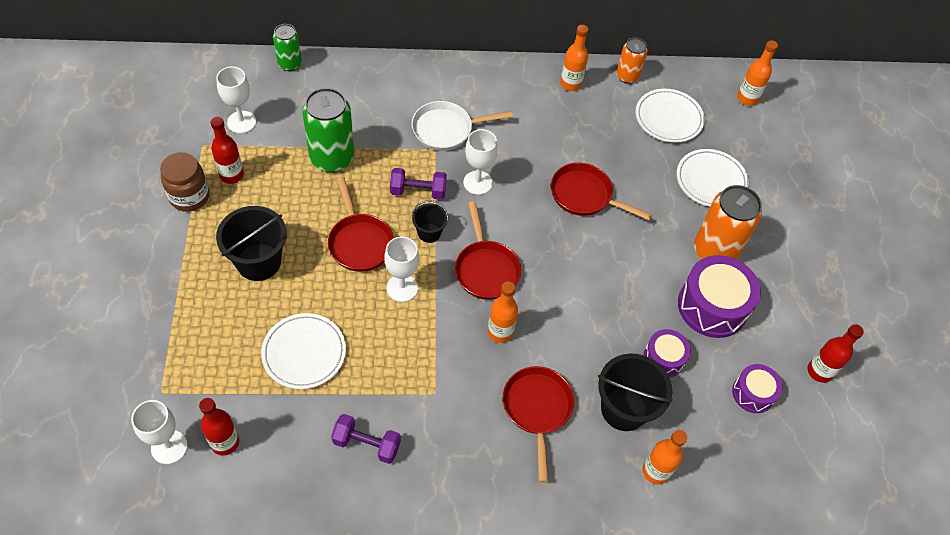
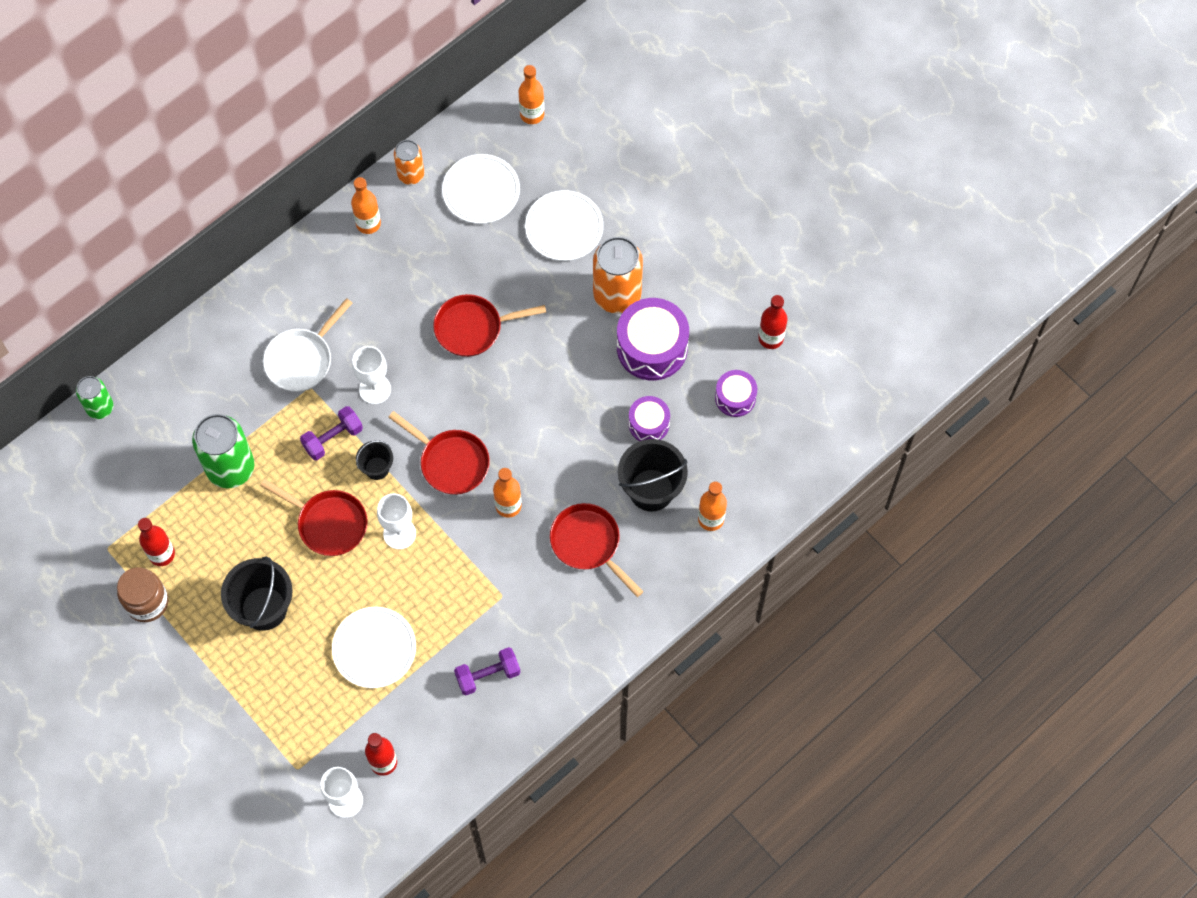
camera: 35 degrees left, 10 degrees up
white goblet [216,67,256,133] -> none

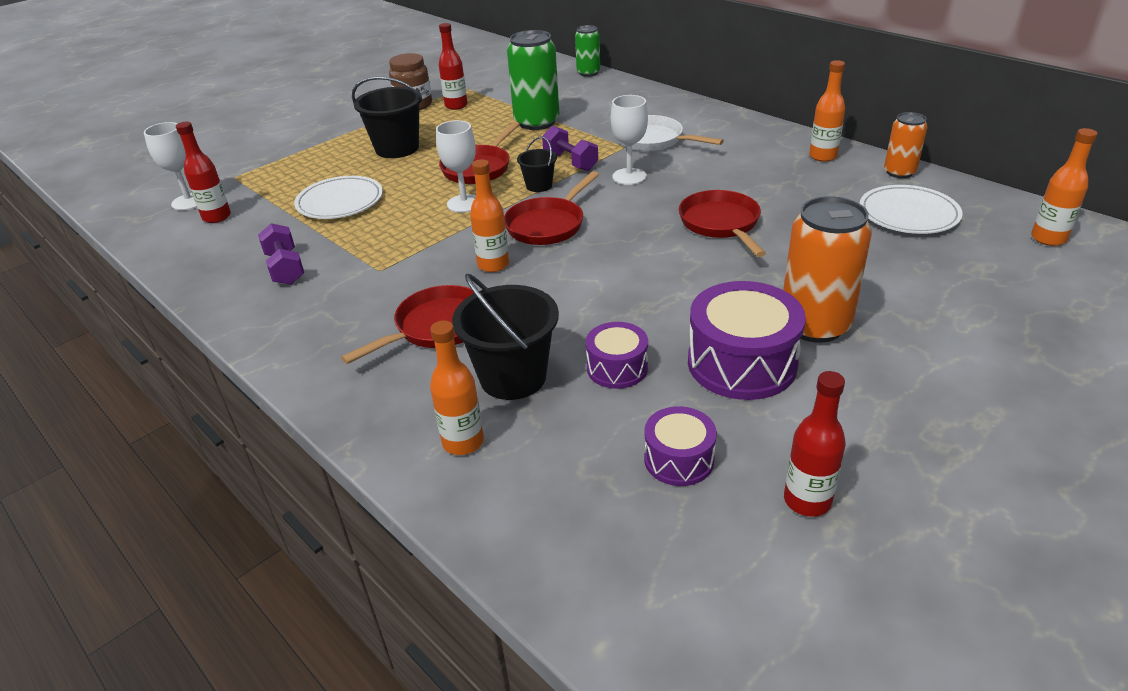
camera: 90 degrees right, 30 degrees down
white plate [525,190,603,261] -> none

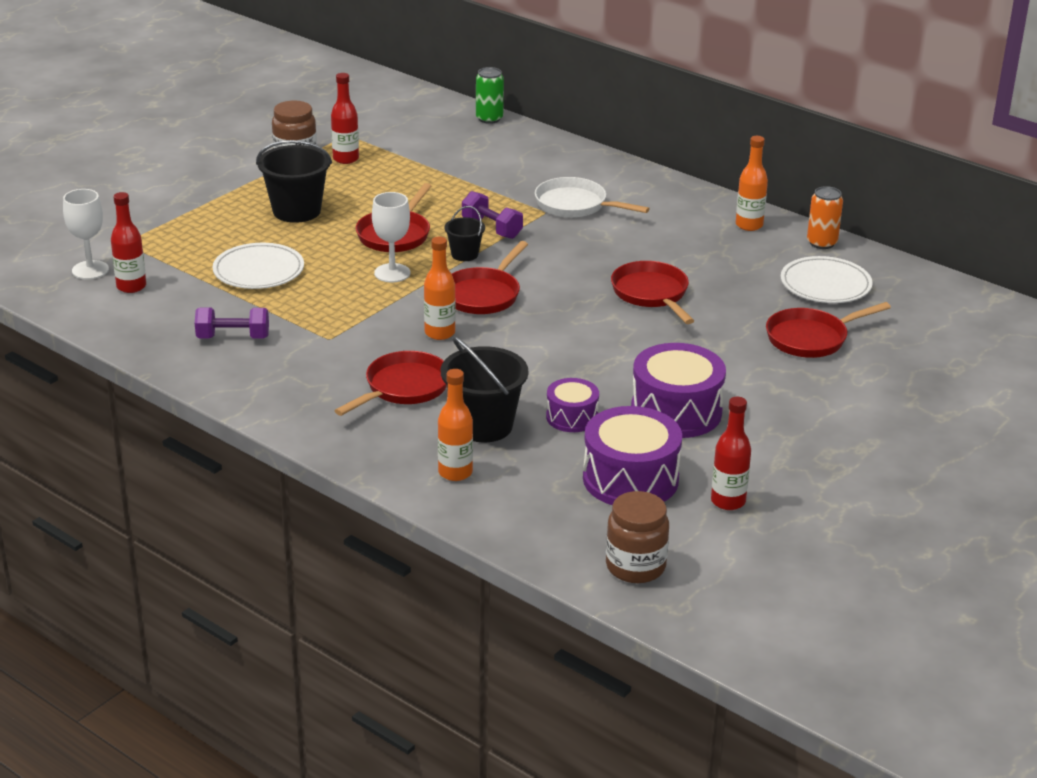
camera: 10 degrees left, 5 degrees down
purple dumbbell [258,223,304,285] -> purple dumbbell turned 60 degrees counterclockwise [195,307,269,339]
green can [507,30,560,130] -> none
white goblet [611,95,648,185] -> none
purple drum [644,406,717,486] -> purple drum [583,406,682,505], size x1.76
orange can [783,196,872,343] -> none
orange bottle [1031,128,1098,246] -> none
none -> brown jar [606,491,669,583]
none -> red pan [766,302,891,358]

